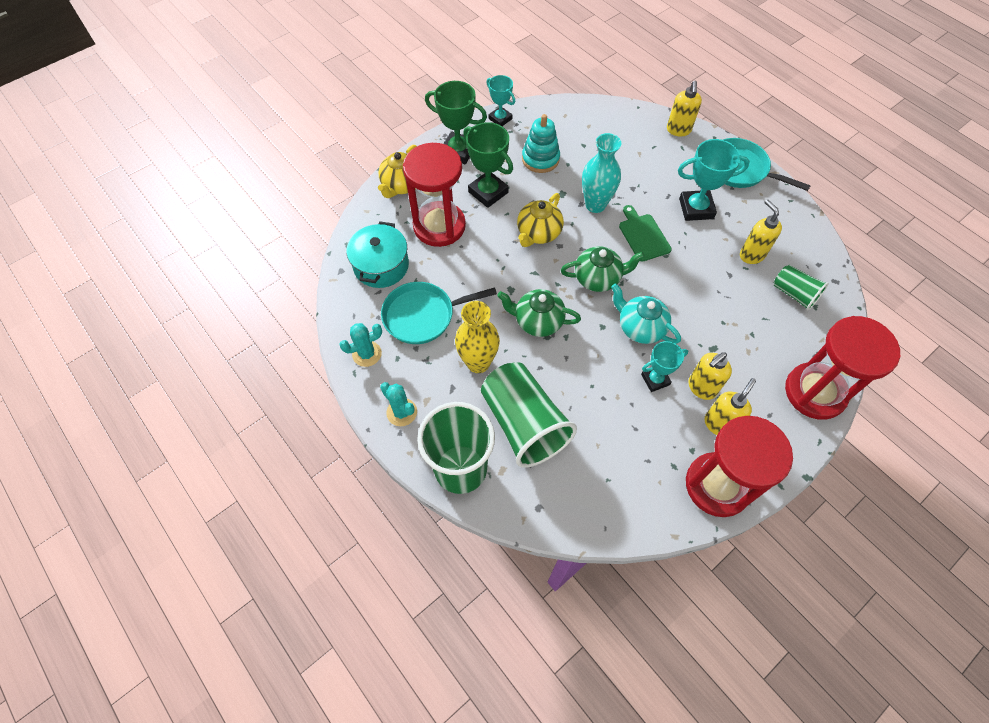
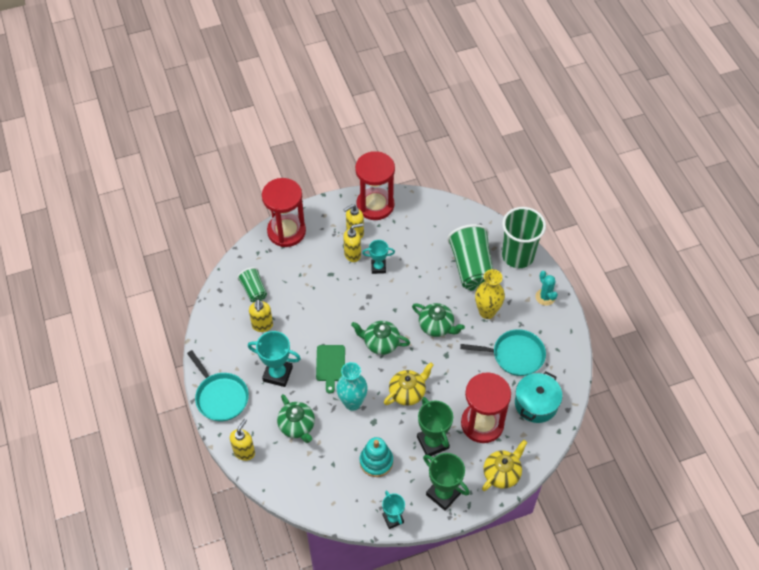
camera: 160 degrees left, 5 degrees down
turquoise cactus [339,323,382,367] -> none
turquoise teapot [611,283,681,344] -> none
none -> green teapot [277,394,315,443]

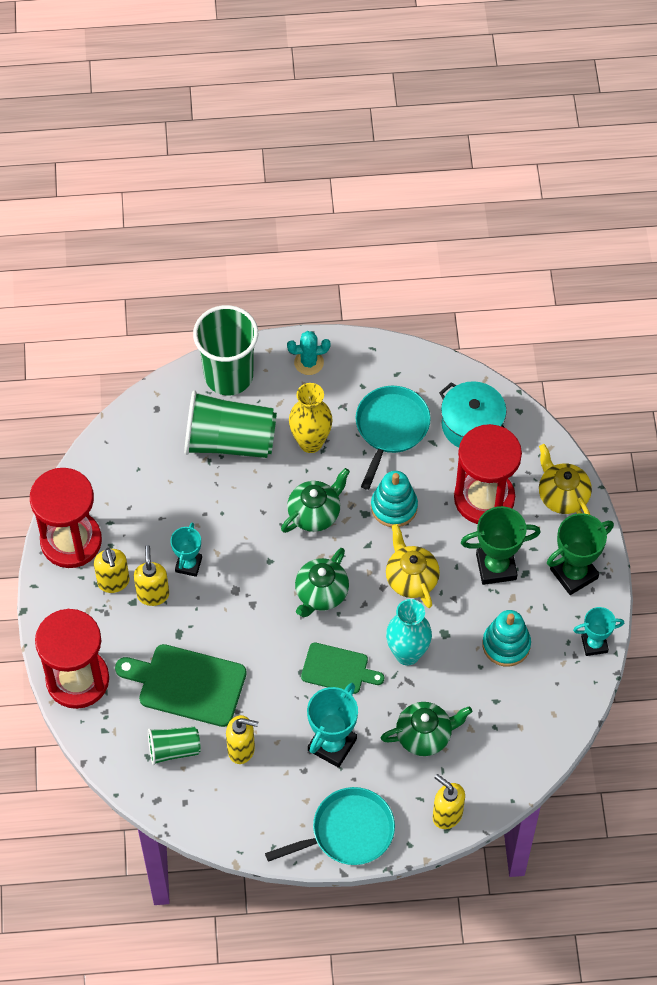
camera: 75 degrees left, 5 degrees up
none -> green cutting board [115,644,247,727]
none -> turquoise stacking toy [371,471,418,527]

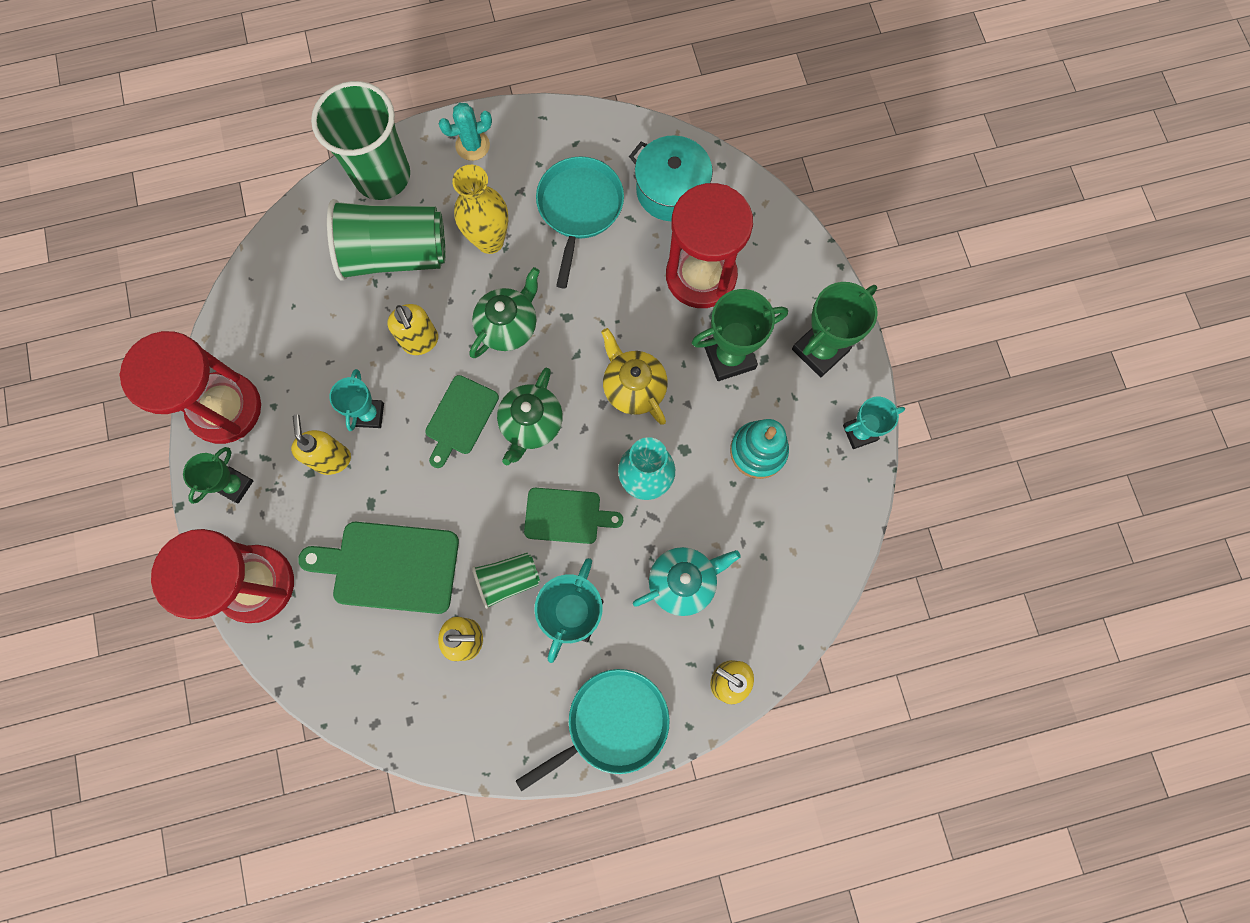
camera: 10 degrees left, 15 degrees up
yellow soap dispenser [94,548,130,593] -> yellow soap dispenser moved to [387,304,438,355]
green cup [148,726,201,765] -> green cup moved to [472,553,540,609]
turquoise stacking toy [371,471,418,527] -> none
green teapot [381,702,472,756] -> turquoise teapot [633,547,741,616]
yellow teapot [539,444,592,515] -> none
none -> green trophy [183,447,254,504]
none -> green cutting board [425,375,499,468]

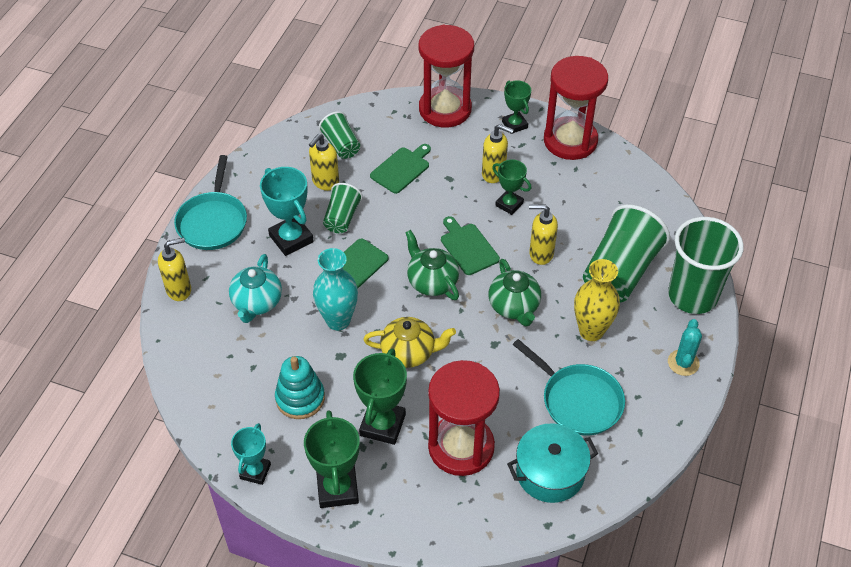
camera: 125 degrees right, 25 degrees down
green cutting board [298,522,459,614] -> green cutting board [370,144,431,194], size x0.63
turquoise trophy [329,369,384,431] -> green trophy [492,159,531,215]
none -> green cup [319,111,360,159]

